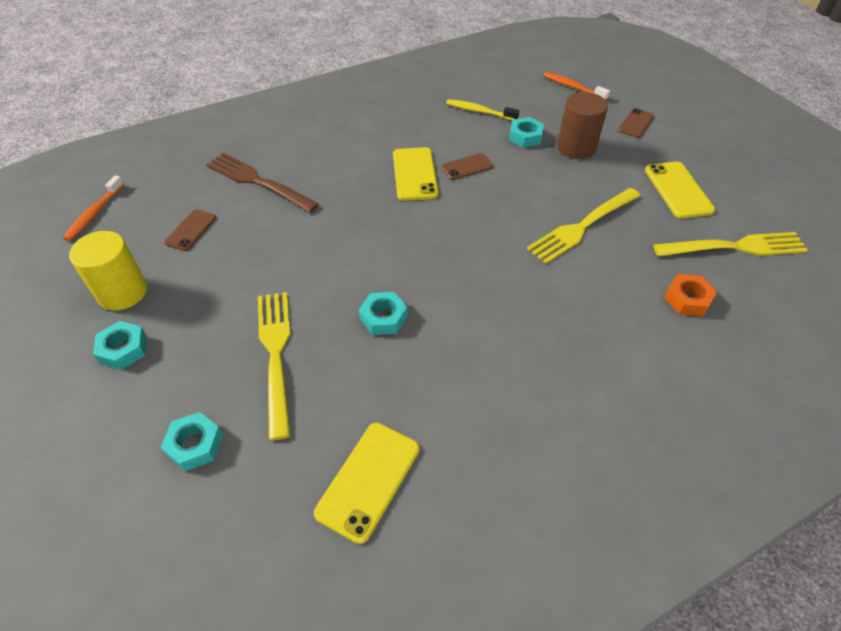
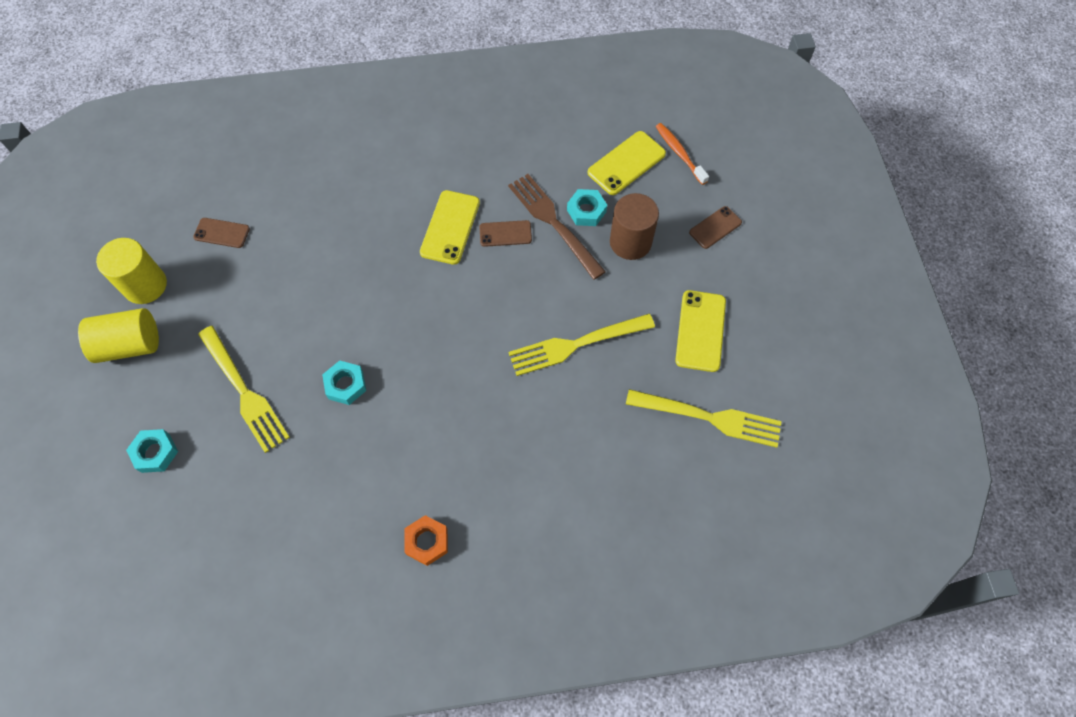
camera: 20 degrees right, 15 degrees up
orange toothbrush [63,175,124,241] -> none
turquoise nut [93,321,147,370] -> yellow cylinder [78,308,159,363]
brown phone [164,209,217,251] -> brown phone turned 60 degrees clockwise [193,218,250,248]
brown fork [206,153,319,213] -> brown fork moved to [508,174,606,280]
yellow fork [258,292,290,440] -> yellow fork turned 135 degrees clockwise [198,326,290,453]
yellow phone [314,423,420,544] -> yellow phone moved to [588,131,666,195]
yellow toothbrush [446,99,519,121] -> none
orange nut [664,274,717,316] -> orange nut moved to [404,515,448,566]

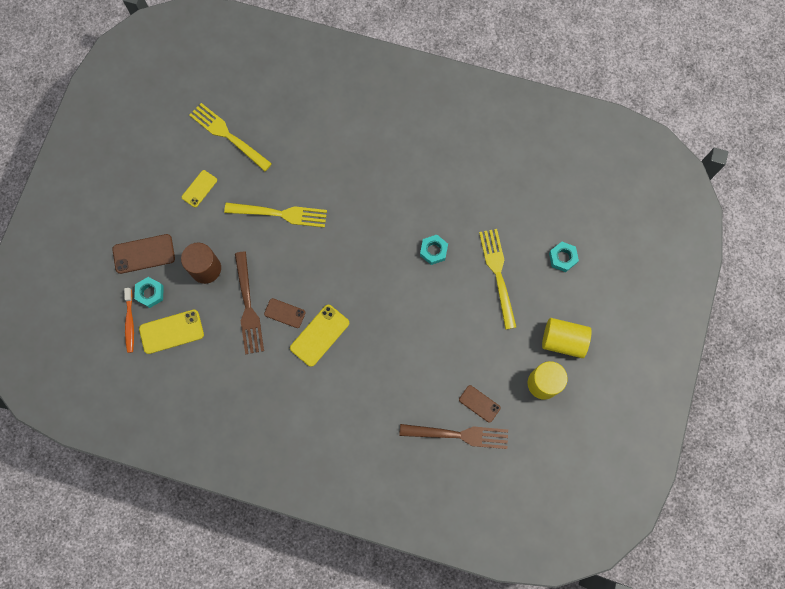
camera: 155 degrees left, 10 degrees up
orange nut [404,515,448,566] -> none
turquoise nut [567,189,607,226] -> turquoise nut moved to [134,277,164,308]
yellow phone [675,290,726,372] -> yellow phone [182,170,217,207], size x0.64
brown phone [689,206,742,249] -> brown phone [112,234,175,274], size x1.57
none -> brown fork [399,424,508,449]

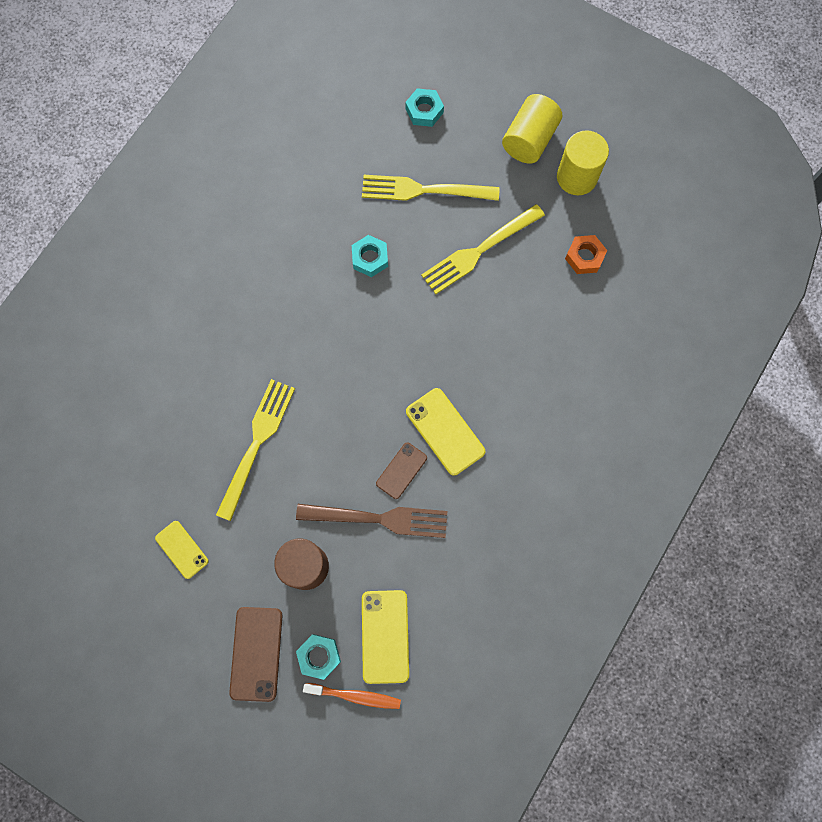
camera: 75 degrees left, 0 degrees up
yellow fork [189,103,272,171] -> yellow fork moved to [421,204,545,294]
brown fork [399,424,508,449] -> none
brown phone [459,385,501,423] -> orange nut [565,235,607,274]

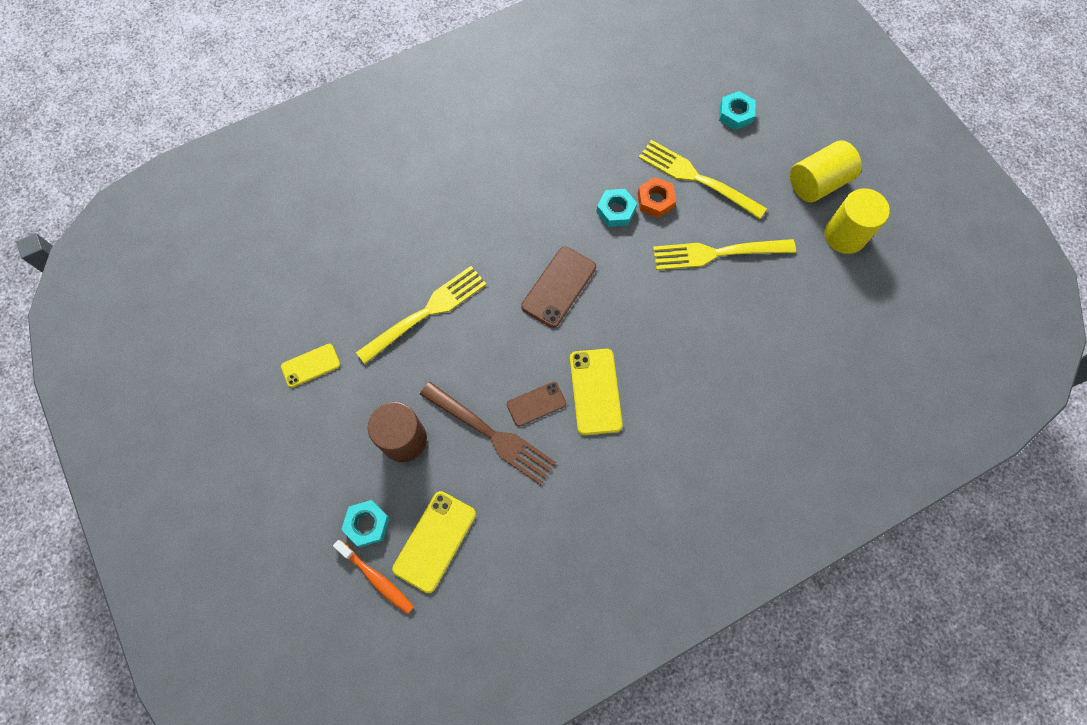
camera: 30 degrees right, 5 degrees down
yellow phone [155,521,209,579] -> yellow phone turned 75 degrees clockwise [281,344,340,388]
brown phone [229,607,283,702] -> brown phone moved to [521,246,596,328]
orange nut [565,235,607,274] -> orange nut moved to [638,177,676,218]

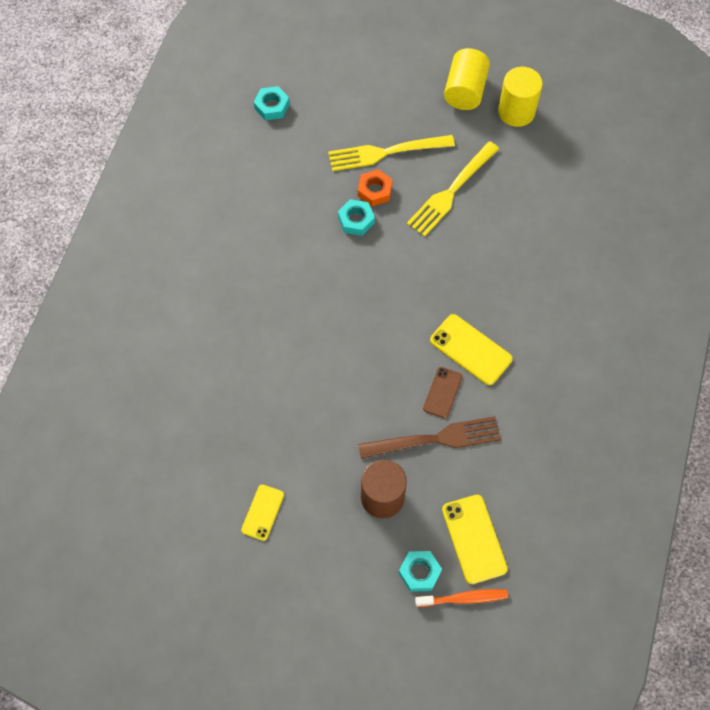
camera: 45 degrees left, 5 degrees down
yellow fork [356,266,487,364] -> none
brown phone [521,246,596,328] -> none
turquoise nut [719,91,756,130] -> turquoise nut moved to [254,86,290,120]

